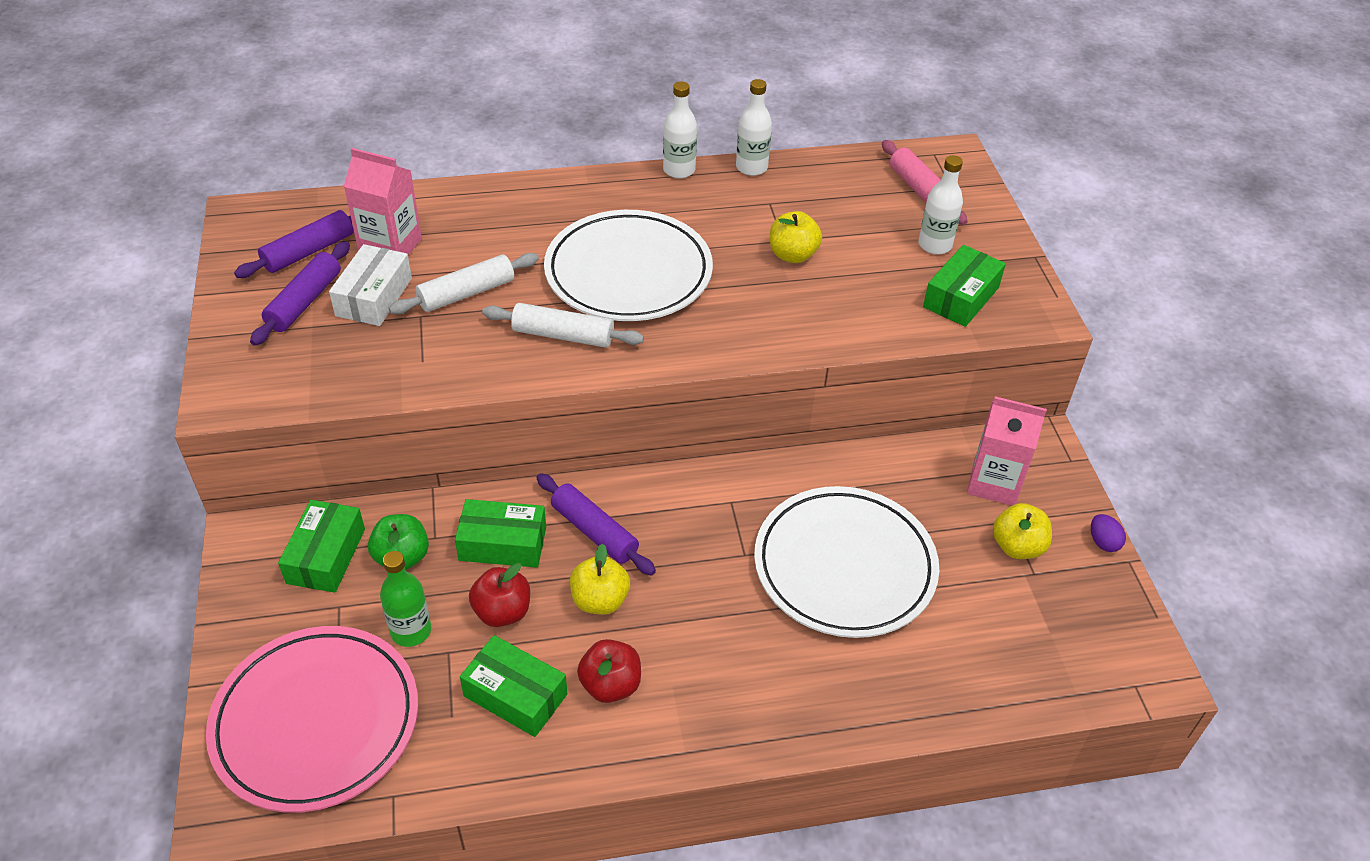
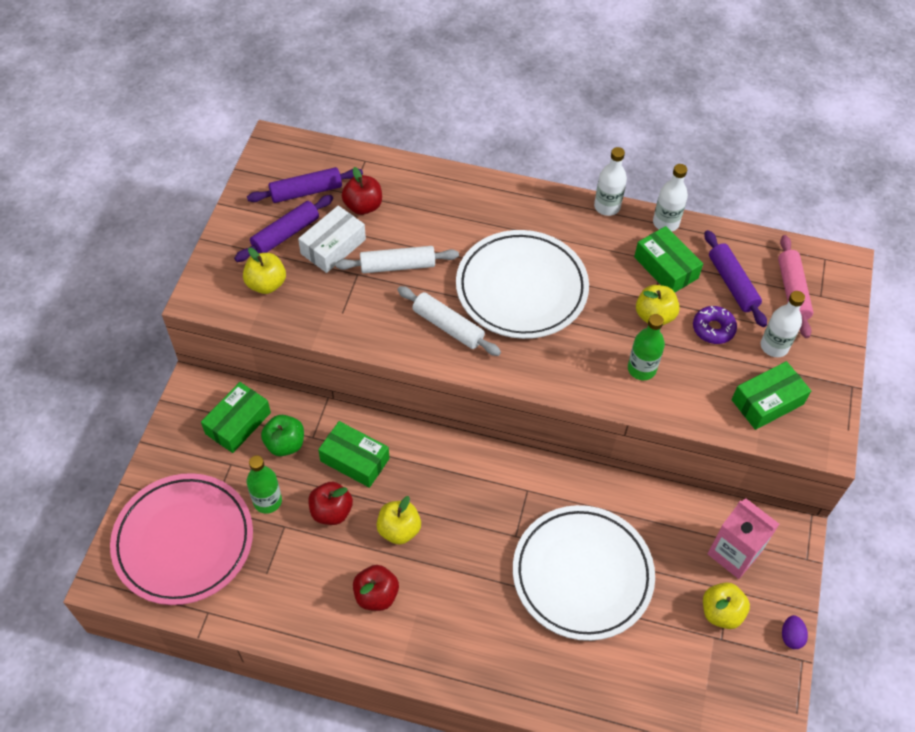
camera: 25 degrees right, 10 degrees up
pink carton [344,148,422,255] -> red apple [342,167,382,215]
green box [460,635,567,737] -> green box moved to [634,226,703,292]
purple rolling pin [536,473,656,576] -> purple rolling pin moved to [704,230,767,327]
none -> yellow apple [243,248,286,294]
none -> green bottle [628,314,665,380]
none -> purple donut [693,306,737,344]

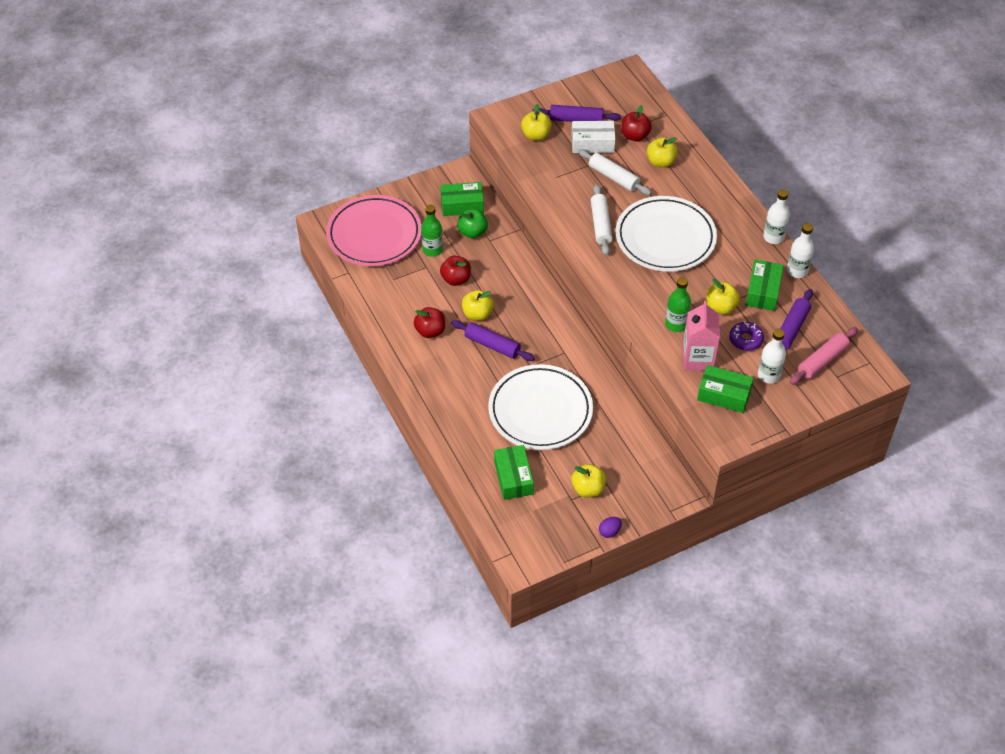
camera: 50 degrees right, 5 degrees down
purple rolling pin [247,167,363,203] -> purple rolling pin moved to [451,320,535,361]
green box [318,421,390,488] -> green box moved to [494,445,534,500]
pink carton [707,499,779,579] -> pink carton moved to [683,301,720,371]
none -> yellow apple [647,137,678,168]

